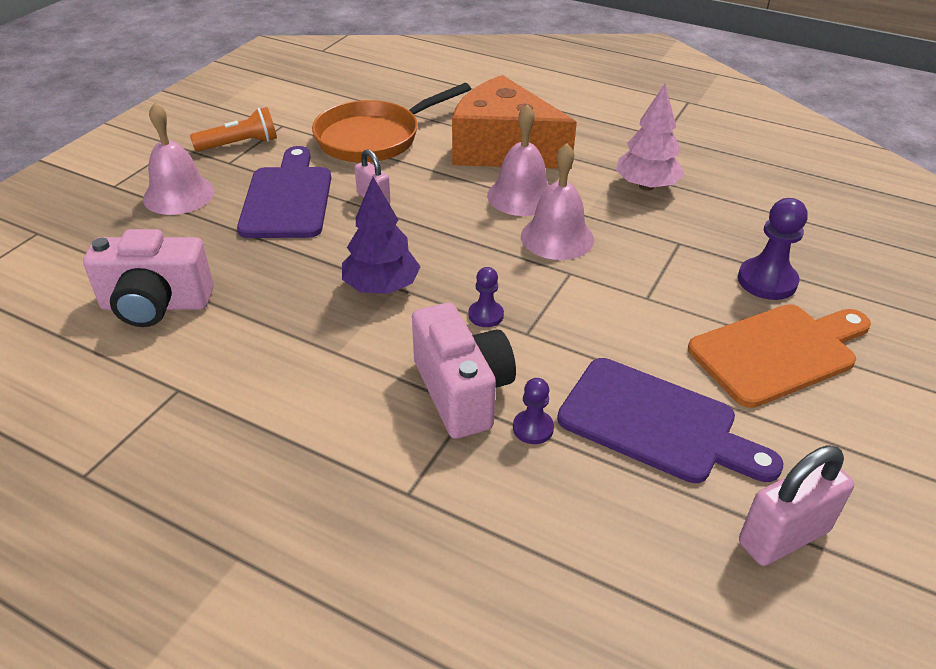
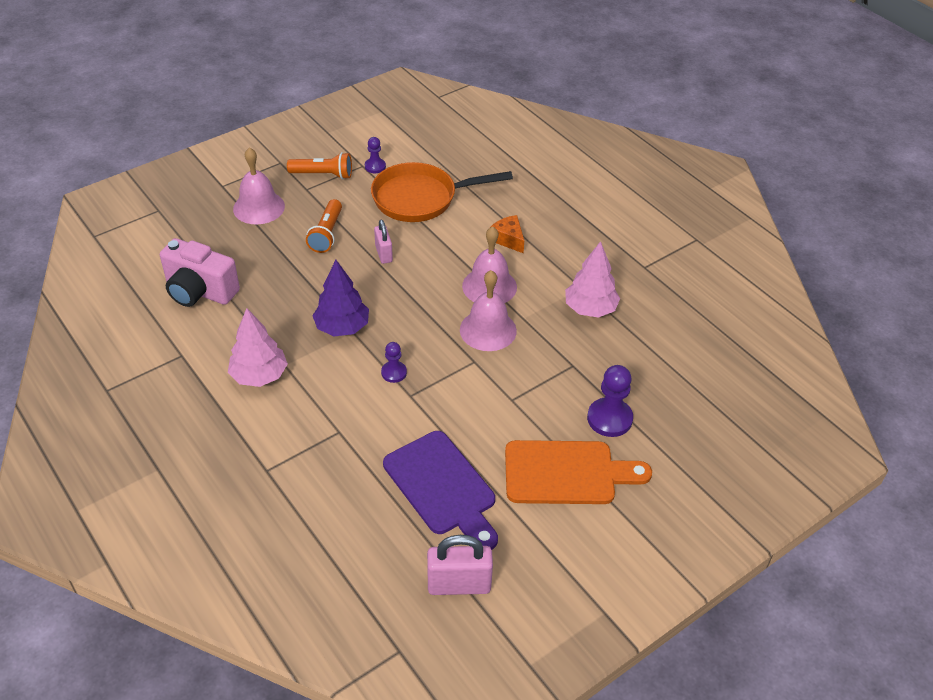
camera: 25 degrees right, 5 degrees up
purple cutting board [237,146,331,238] -> orange flashlight [306,199,342,253]
pink camera [412,303,516,439] -> none
orange cheese [452,75,577,169] -> orange cheese [491,215,524,253], size x0.41
purple pawn [513,378,554,444] -> purple pawn moved to [365,137,386,173]
none -> pink tree [228,308,288,387]

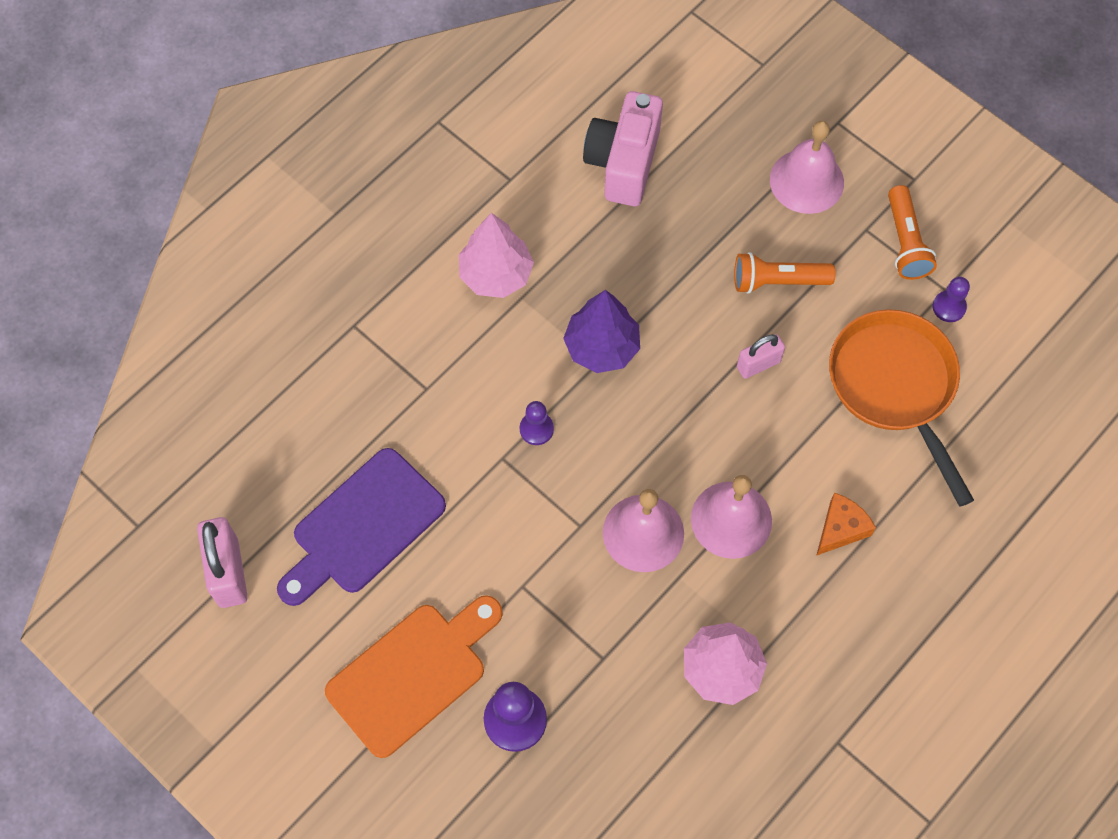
camera: 80 degrees right, 20 degrees up
orange cutting board [505,440,652,504] -> orange cutting board turned 120 degrees counterclockwise [325,595,503,758]

